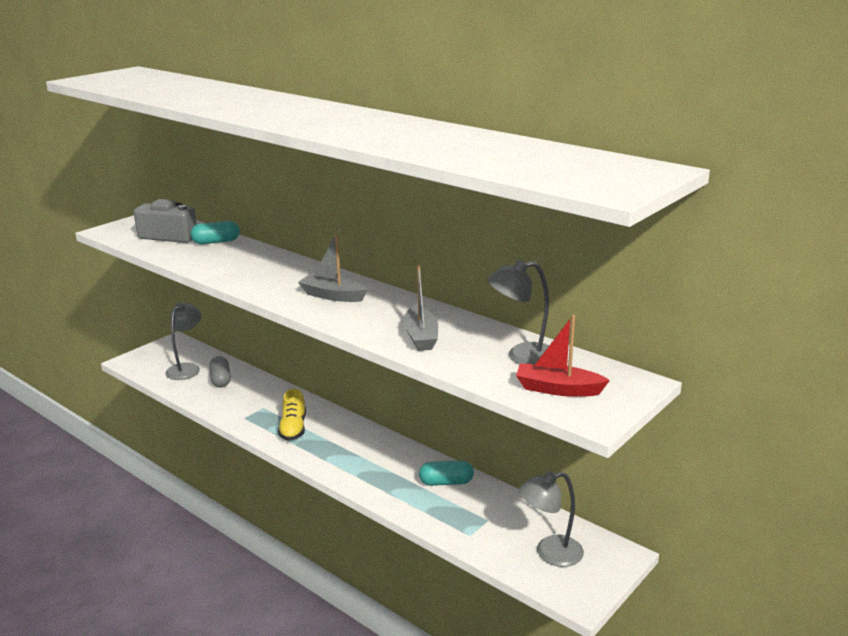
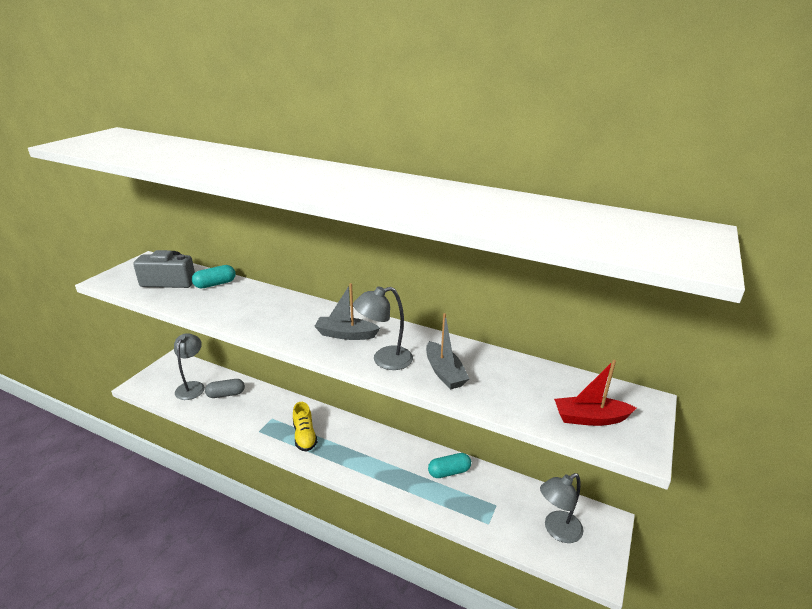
camera: 15 degrees left, 5 degrees up
grey capsule [209,356,231,387] -> grey capsule turned 75 degrees counterclockwise [205,379,245,398]
grey lamp [488,260,549,364] -> grey lamp moved to [353,286,413,370]

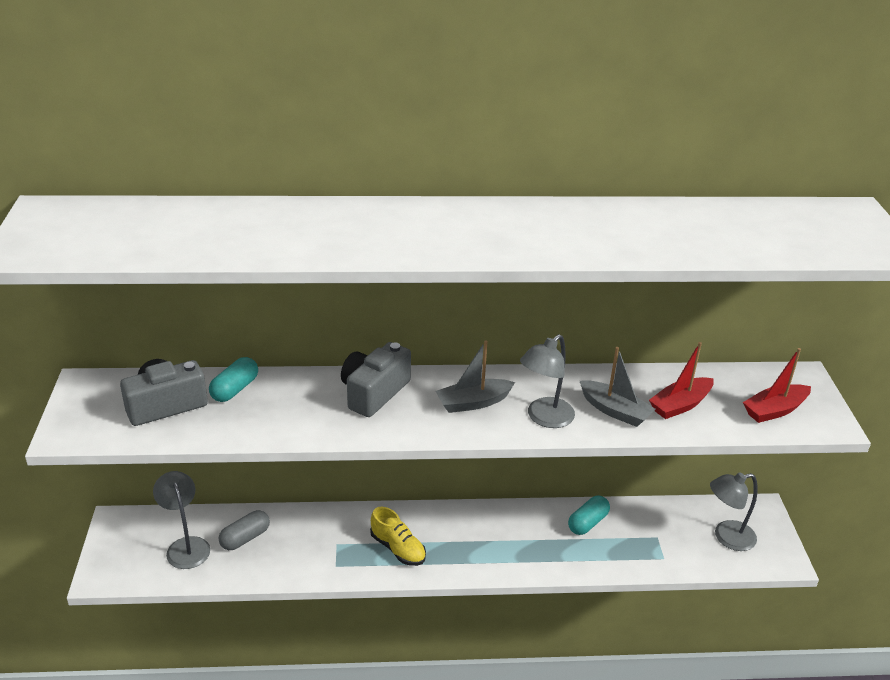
camera: 30 degrees left, 5 degrees up
grey lamp [540,473,583,543] -> grey lamp turned 45 degrees clockwise [710,472,758,551]
none -> grey camera [341,342,411,417]
none -> red boat [649,342,714,419]

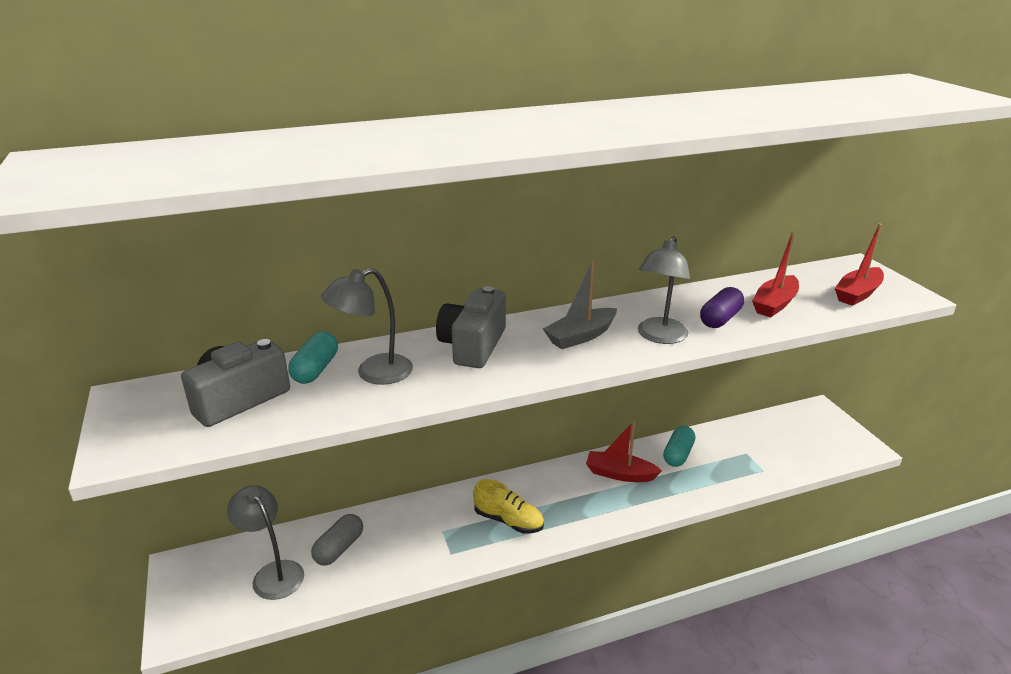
camera: 15 degrees left, 5 degrees down
grey boat [580,347,655,427] -> purple capsule [700,287,744,328]
grey lamp [710,472,758,551] -> grey lamp moved to [321,268,413,385]
none -> red boat [586,421,662,482]

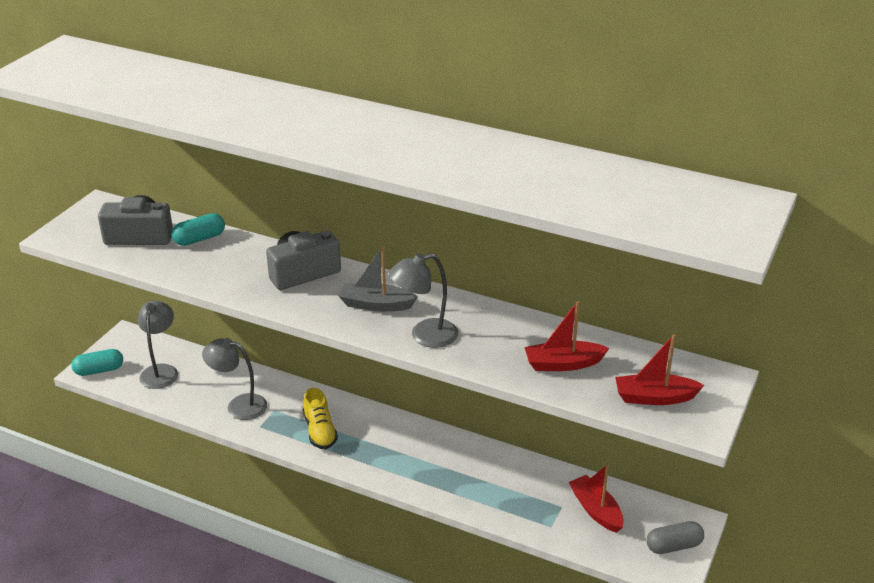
camera: 45 degrees right, 5 degrees up
grey capsule [311,514,363,565] -> grey capsule moved to [647,521,704,554]
grey lamp [321,268,413,385] -> grey lamp moved to [202,338,267,420]
red boat [586,421,662,482] -> red boat moved to [569,465,624,533]
turquoise capsule [663,426,695,467] -> turquoise capsule moved to [72,349,123,376]
purple capsule [700,287,744,328] -> none

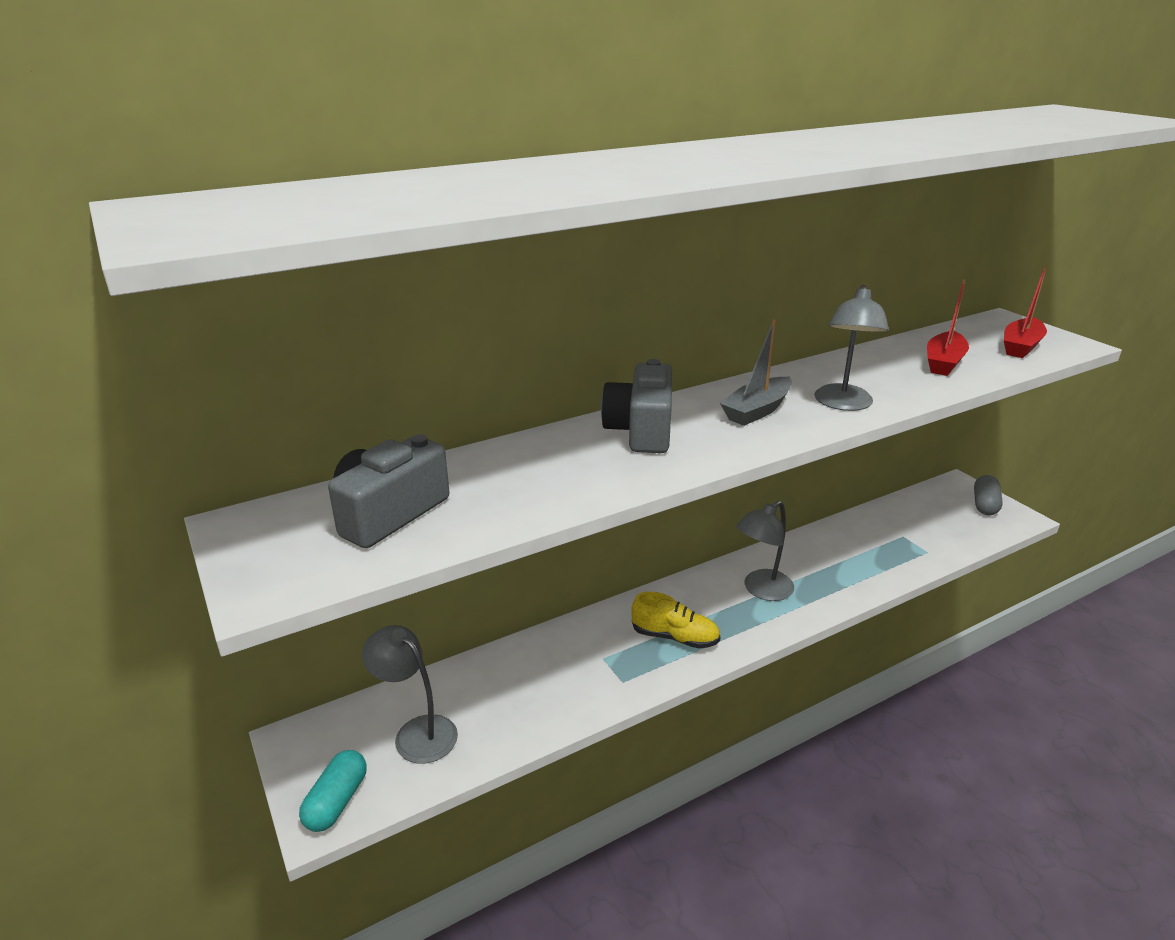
camera: 55 degrees left, 5 degrees down
turquoise capsule [172,213,225,246] -> none
grey lamp [202,338,267,420] -> grey lamp moved to [736,501,794,601]
red boat [569,465,624,533] -> none

